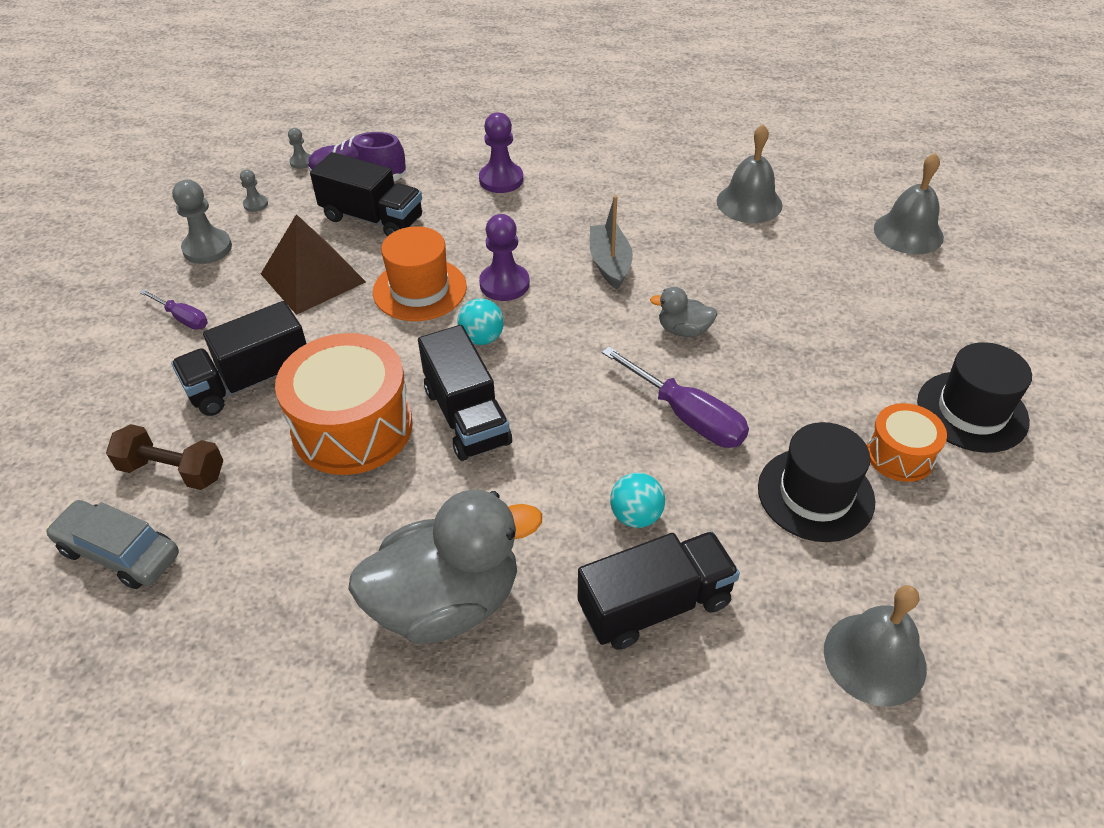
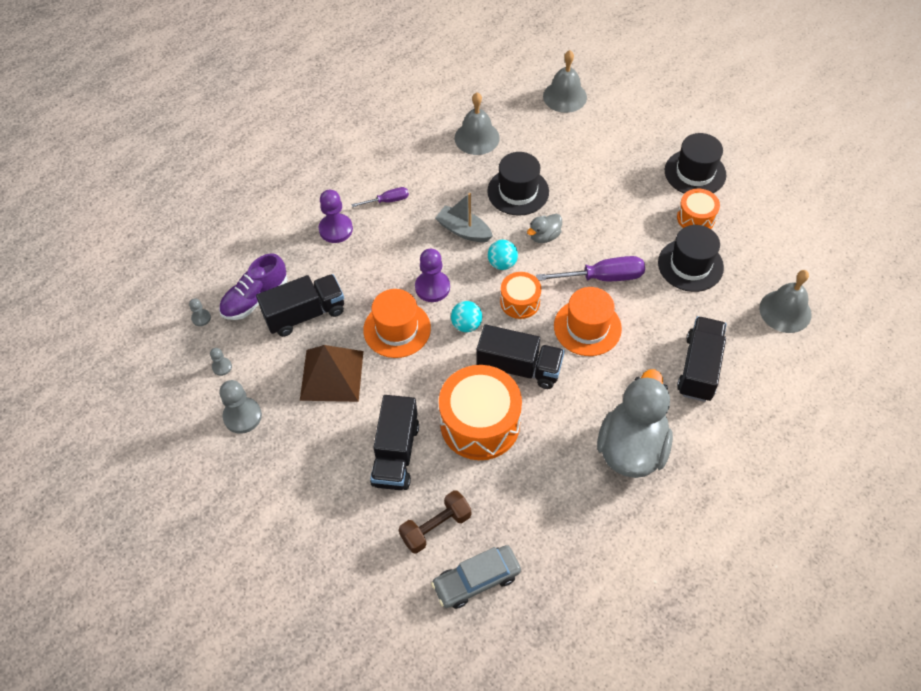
camera: 50 degrees left, 10 degrees up
purple screwdriver [140,289,208,330] -> purple screwdriver moved to [351,187,409,207]
turquoise ball [610,473,665,528] -> turquoise ball moved to [488,240,518,270]
none -> black hat [487,152,549,216]
none -> orange drum [500,272,541,319]
none -> orange hat [554,287,622,356]

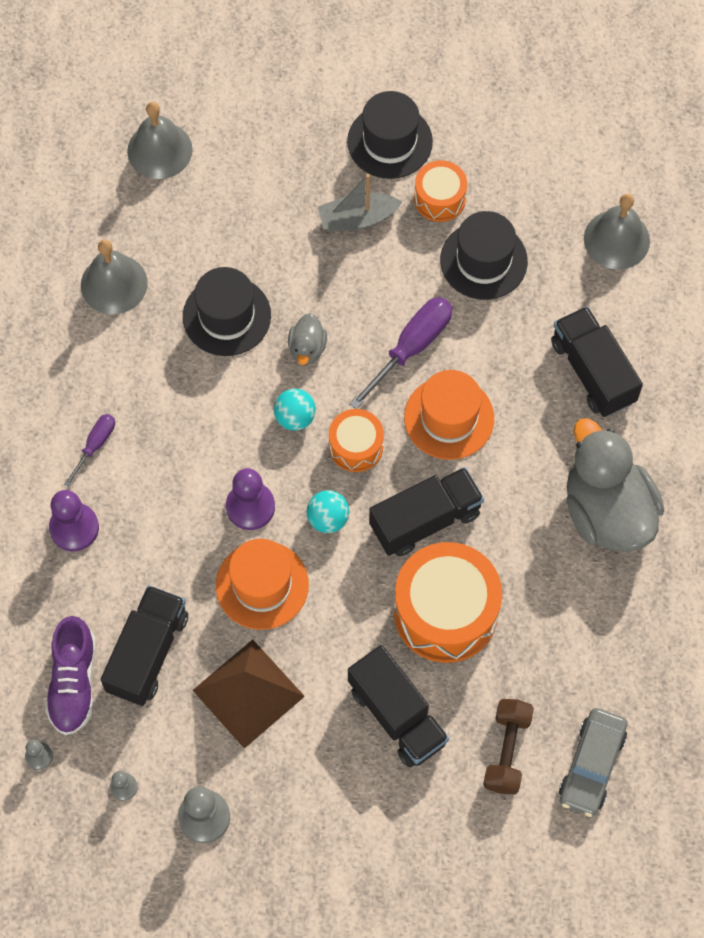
camera: 45 degrees left, 10 degrees up
grey boat [435,193,493,242] -> grey boat moved to [318,174,402,232]

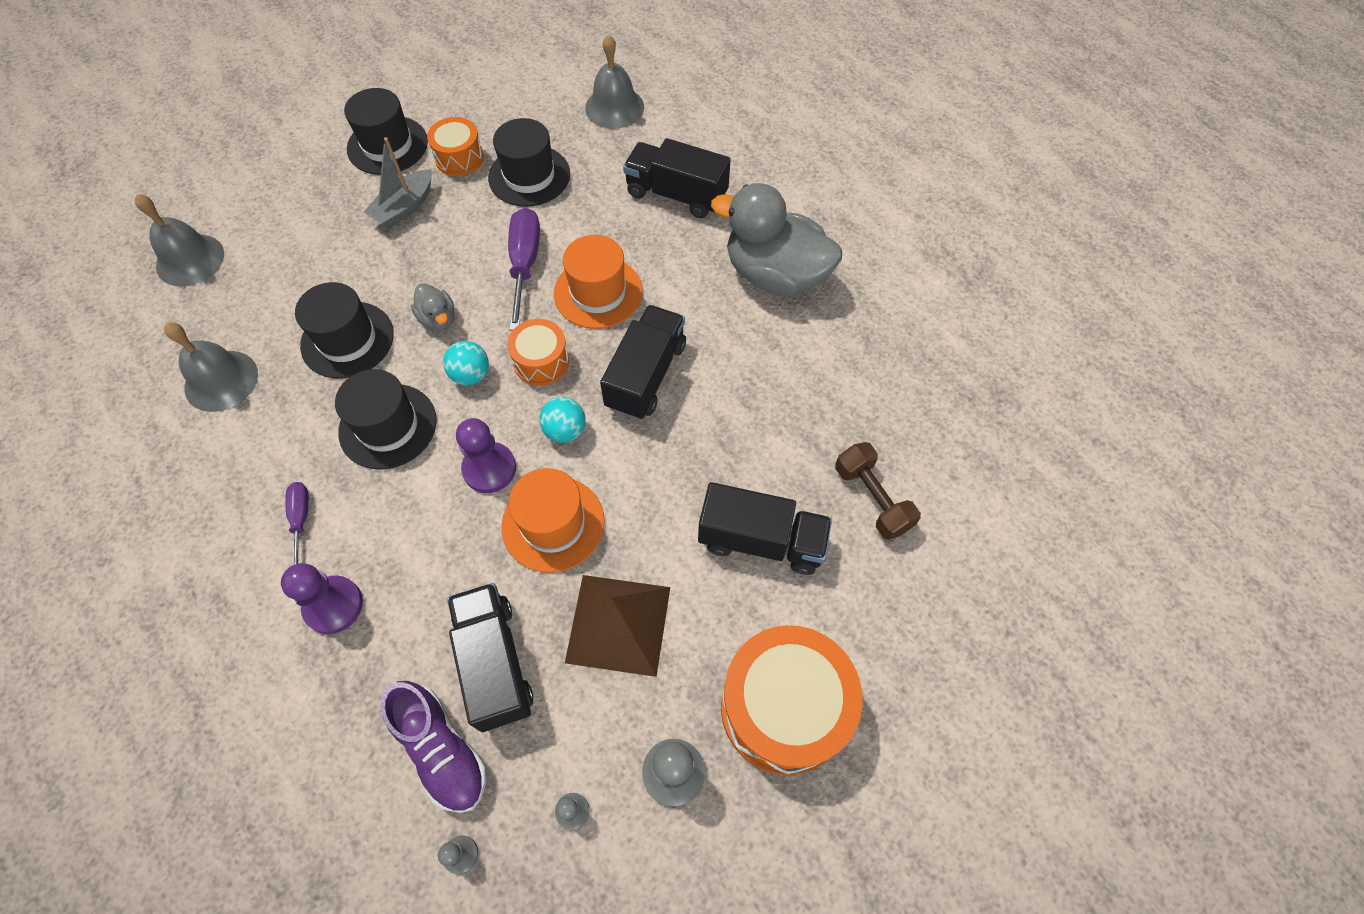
camera: 40 degrees left, 5 degrees down
orange drum [394,542,502,663] -> orange drum moved to [721,625,863,775]
grey car [559,708,627,817] -> none
none -> black hat [335,369,437,469]

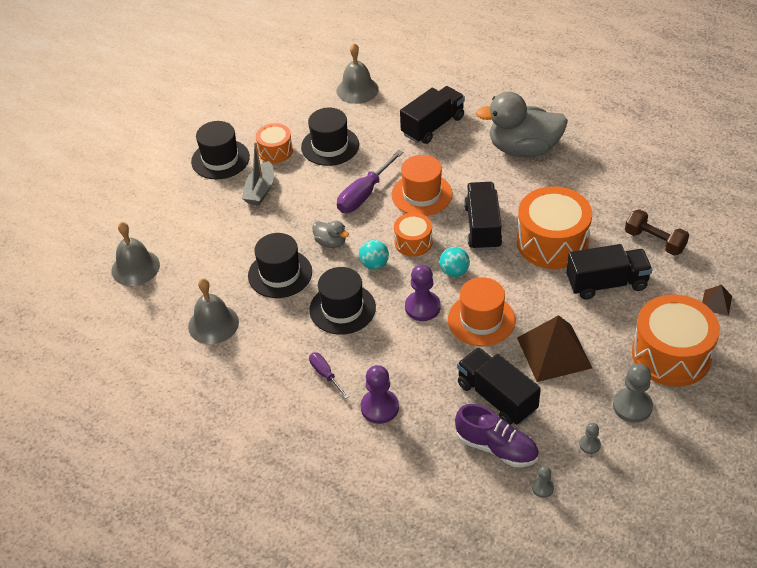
camera: 20 degrees left, 15 degrees down
purple screwdriver [508,208,540,330] -> purple screwdriver turned 120 degrees counterclockwise [337,150,403,213]
black truck [623,138,731,218] -> black truck turned 135 degrees clockwise [400,86,465,144]
none -> orange drum [517,186,592,269]
none -> brown pyramid [702,285,732,316]

